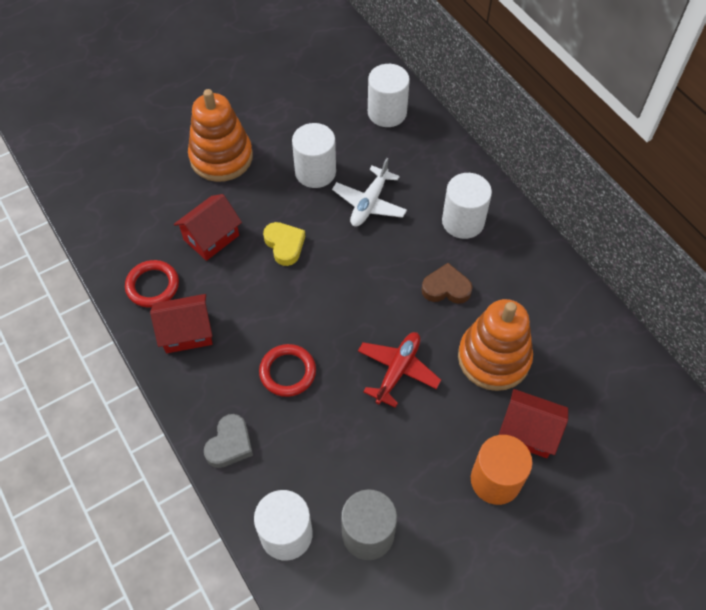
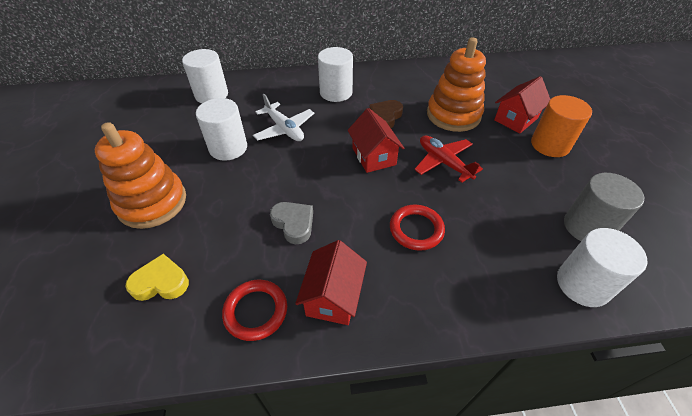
camera: 65 degrees left, 10 degrees down
red house [174,194,242,261] -> red house moved to [348,108,404,173]
grey heart [204,414,253,468] -> grey heart moved to [270,202,313,244]
yellow heart [263,222,305,266] -> yellow heart moved to [125,254,189,301]

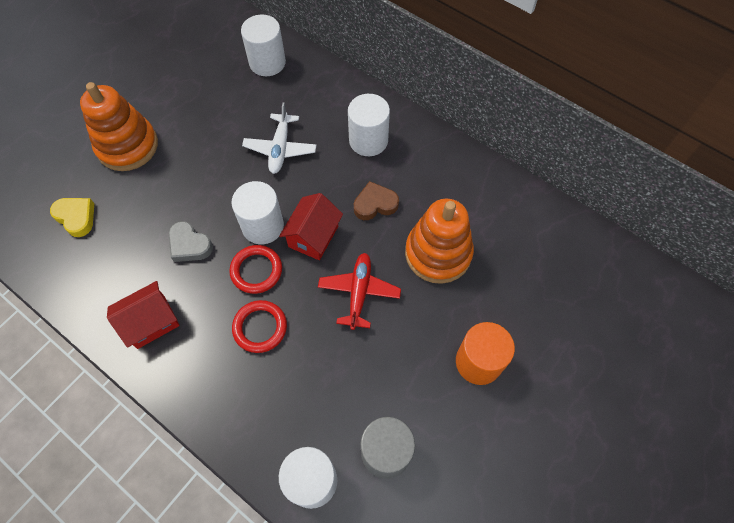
camera: 45 degrees right, 15 degrees up
white cylinder [196,98,247,161] -> white cylinder moved to [231,181,284,244]
red ring [222,280,287,341] -> red ring moved to [229,245,282,294]
grey heart [270,202,313,244] -> grey heart turned 120 degrees clockwise [168,221,213,262]
red house [494,76,550,133] -> none

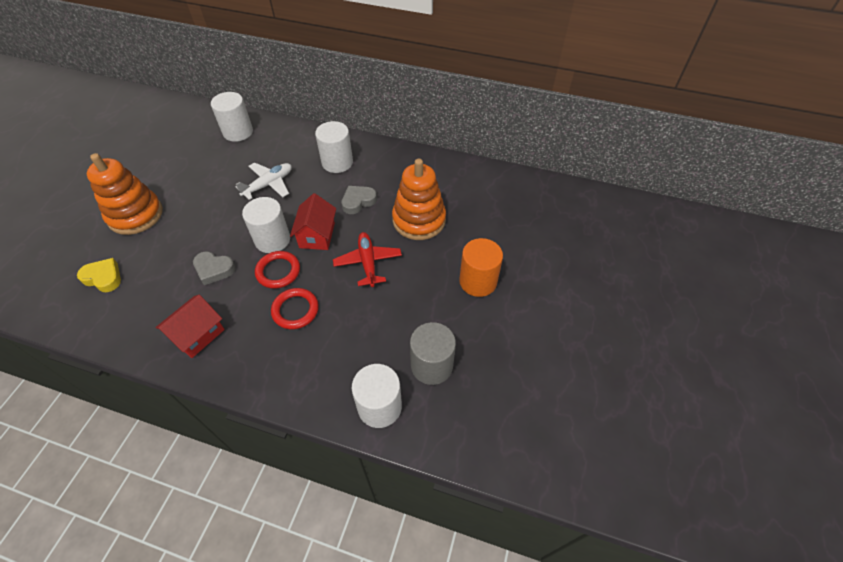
camera: 20 degrees left, 10 degrees down
white plane [242,103,317,174] -> white plane turned 120 degrees counterclockwise [235,162,292,200]
brown heart [354,181,399,220] -> grey heart [341,186,377,214]

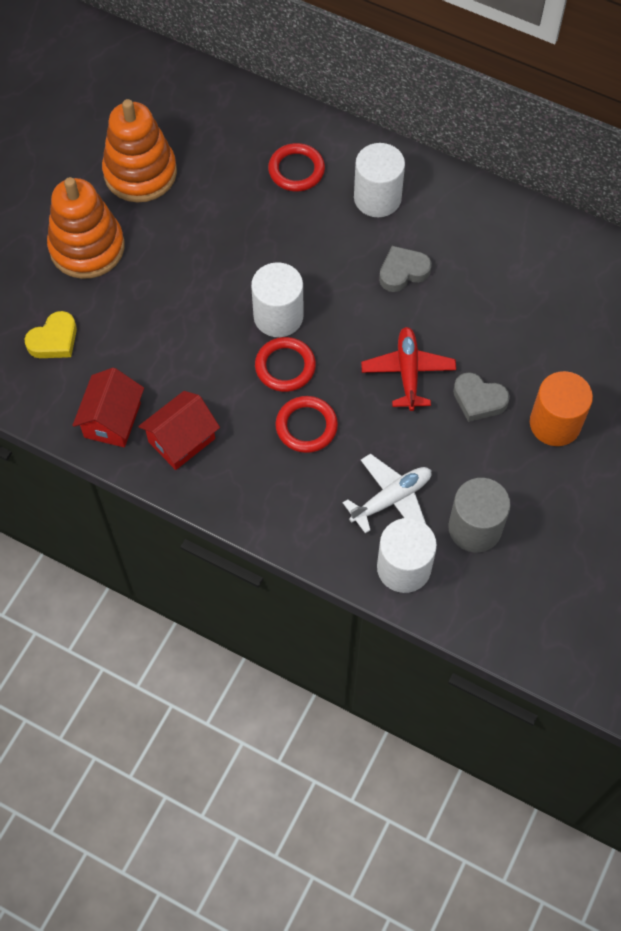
camera: 10 degrees right, 10 degrees up
yellow heart [77,258,121,292] -> yellow heart turned 105 degrees clockwise [24,311,77,358]
grey heart [193,251,236,285] -> grey heart moved to [453,372,510,422]
white cylinder [211,92,253,142] -> none
white plane [235,162,292,200] -> white plane moved to [343,454,431,534]
red house [290,193,336,250] -> red house moved to [72,368,144,447]
orange stacking toy [392,159,446,240] -> orange stacking toy moved to [102,99,177,202]
none -> red ring [268,143,325,191]

